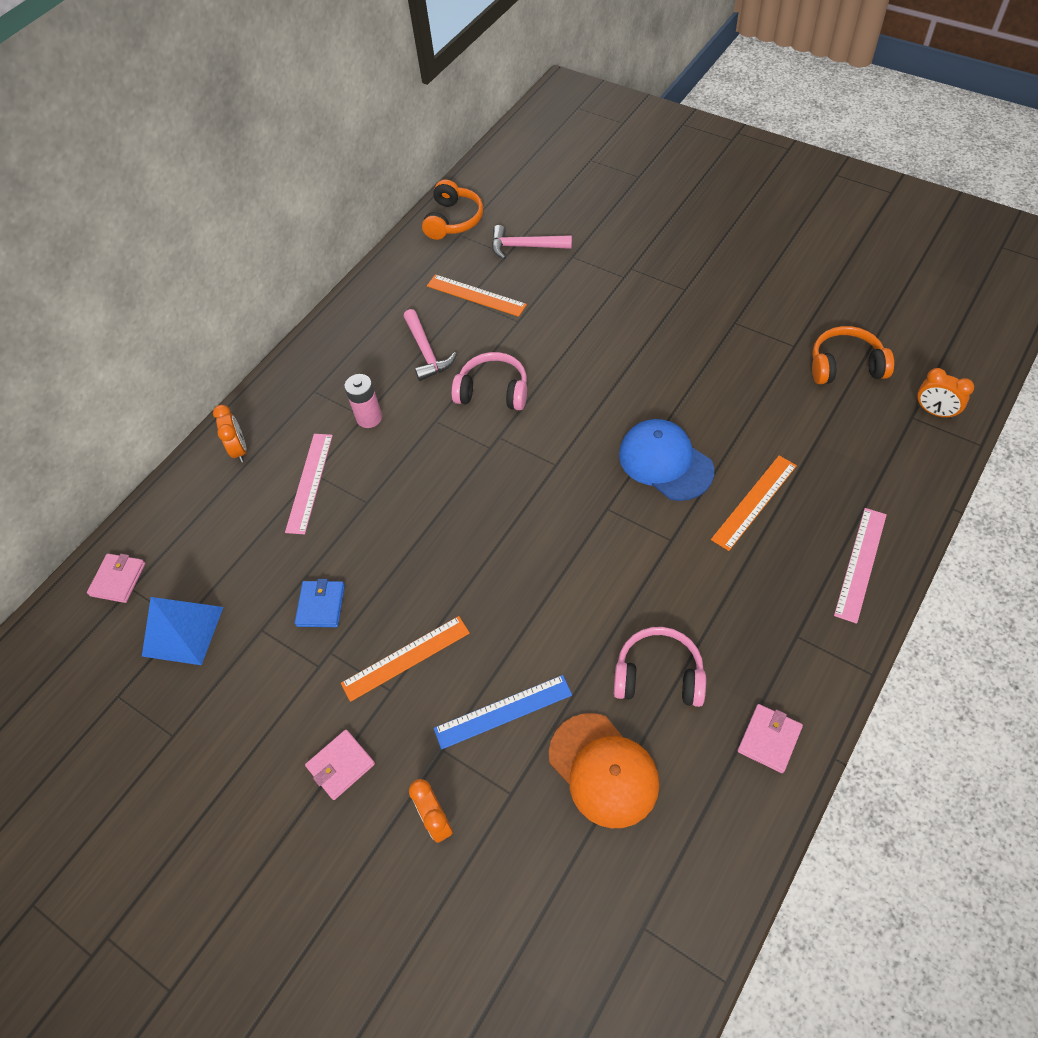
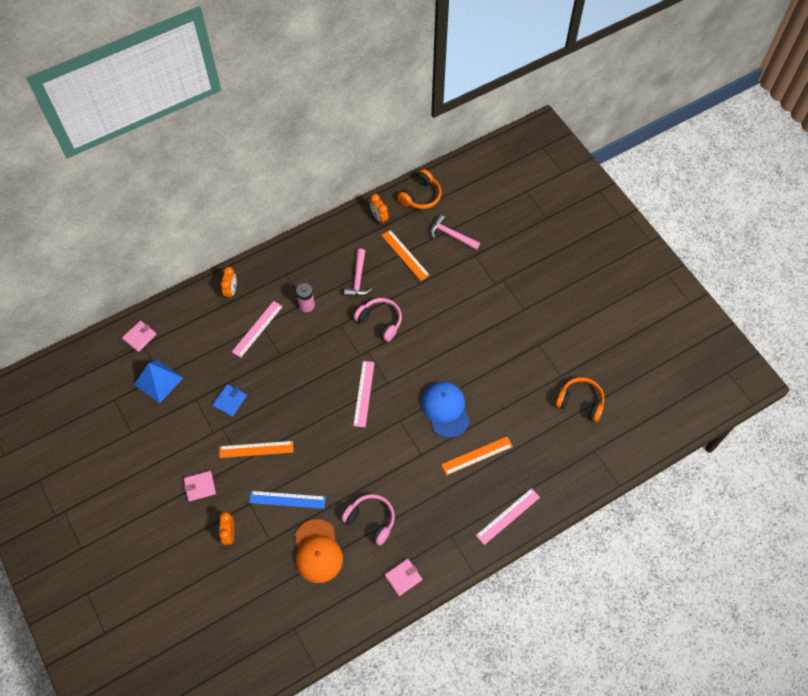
camera: 20 degrees right, 5 degrees up
orange clock [917,368,974,419] -> orange clock moved to [370,194,389,225]
none -> pink ruler [353,361,375,427]

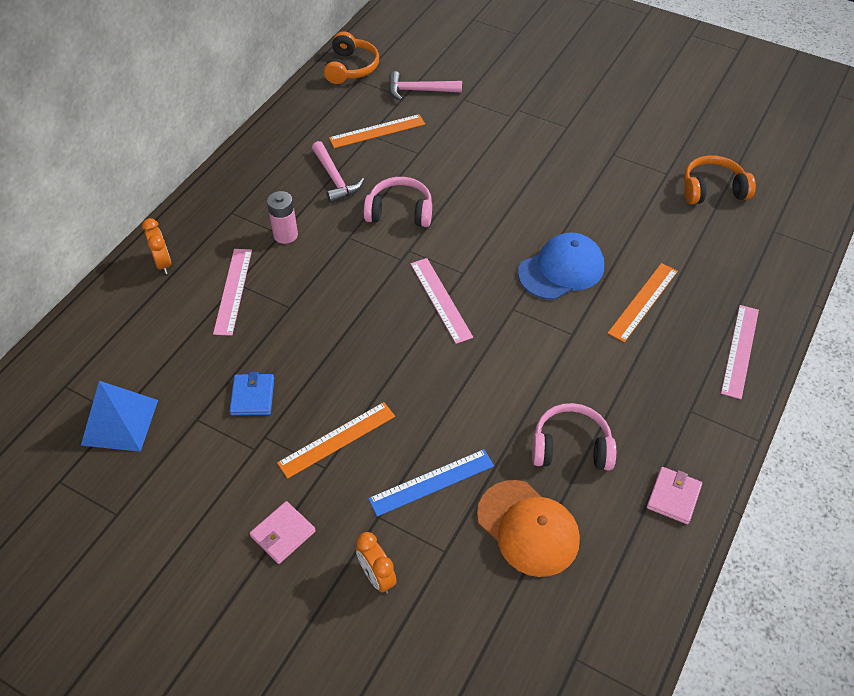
camera: 30 degrees left, 10 degrees down
pink wallet [122,321,157,352] -> none
orange clock [370,194,389,225] -> none
orange ruler [381,230,430,281] -> orange ruler turned 45 degrees counterclockwise [329,114,425,148]
blue cap [421,382,470,438] -> blue cap turned 105 degrees clockwise [518,232,604,300]

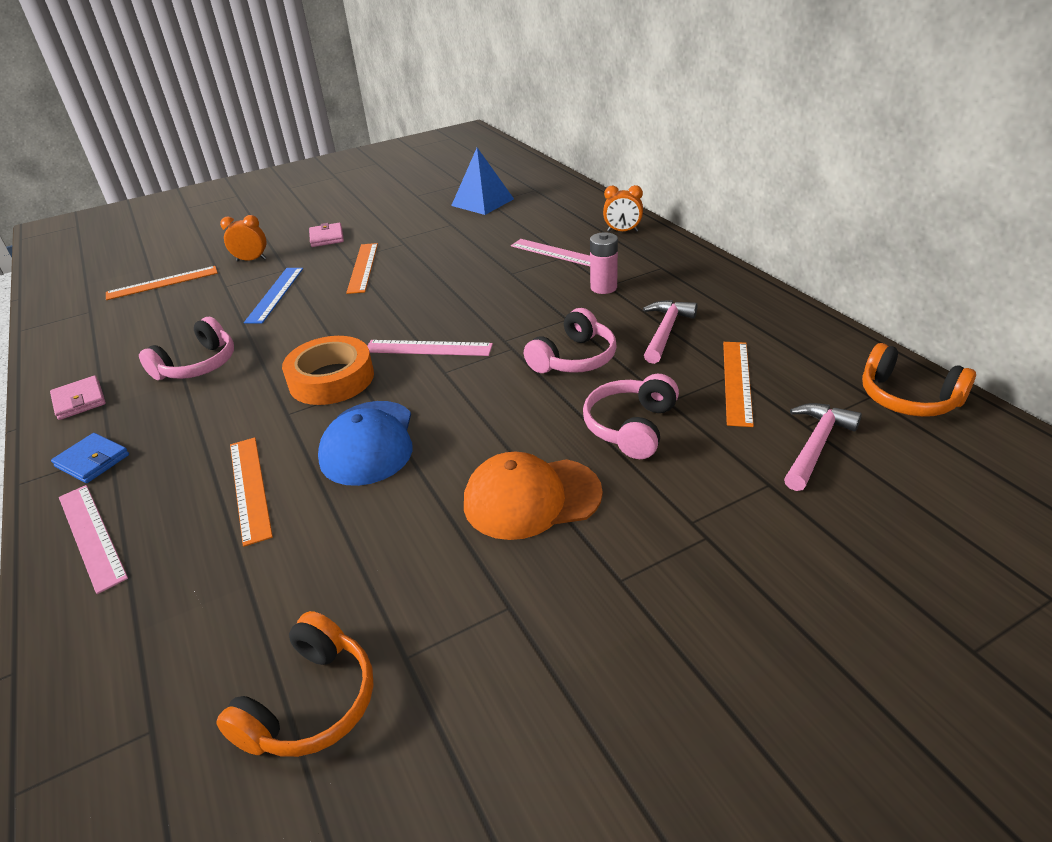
camera: 125 degrees right, 15 degrees down
blue wallet [230,372,274,415] -> blue wallet moved to [51,433,129,483]
pink hammer [312,141,364,203] -> pink hammer turned 105 degrees clockwise [643,300,697,364]
orange cap [477,480,580,577] -> orange cap moved to [464,452,603,540]
none -> orange ruler [106,266,218,300]
none -> orange tape [282,336,374,405]
none -> pink headphones [583,374,679,459]

